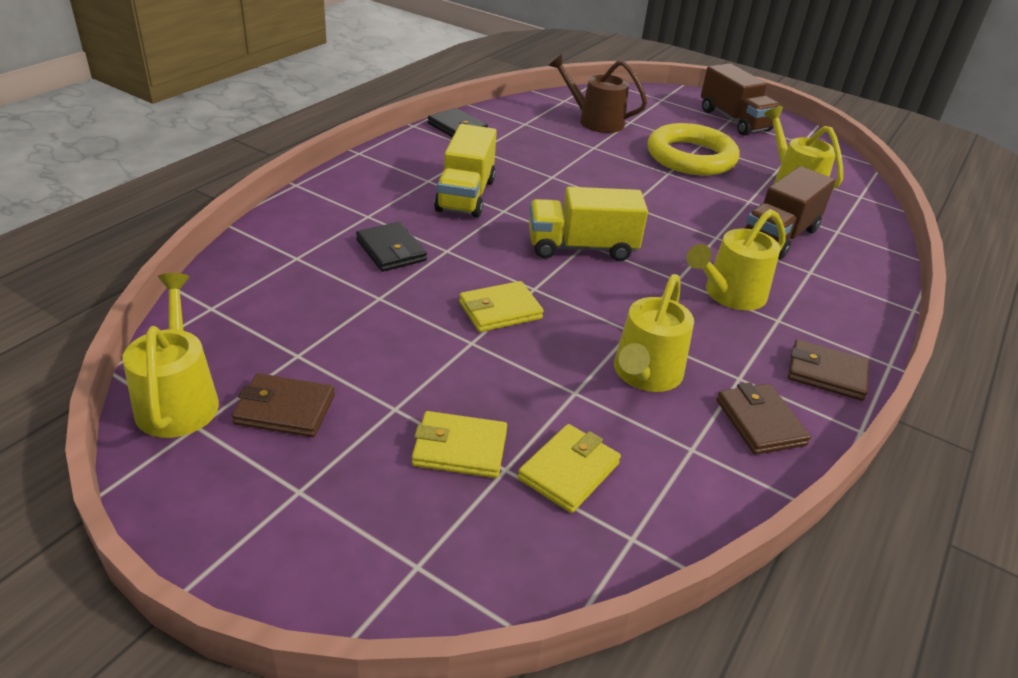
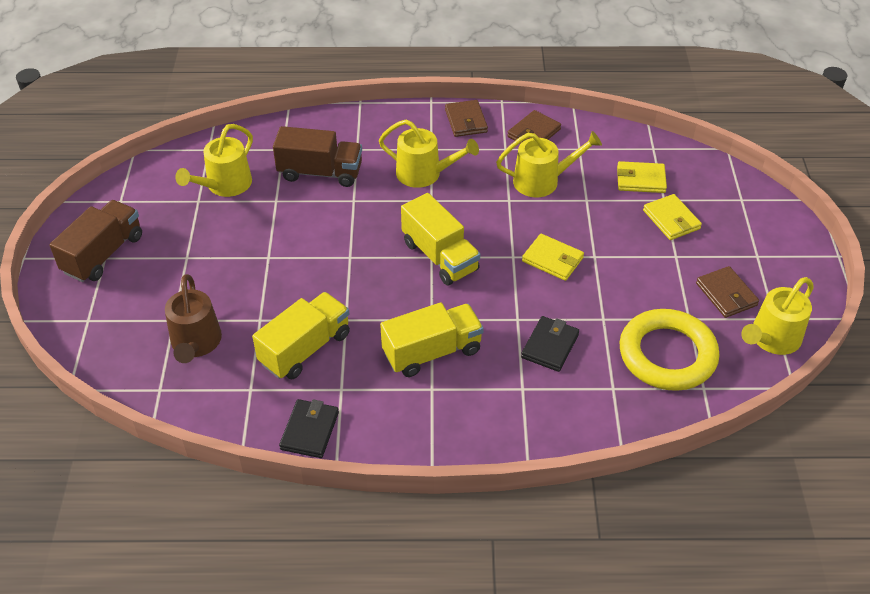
camera: 120 degrees left, 10 degrees up
yellow ring [647,123,740,175] -> yellow ring moved to [620,309,719,391]
none -> yellow truck [252,292,350,379]

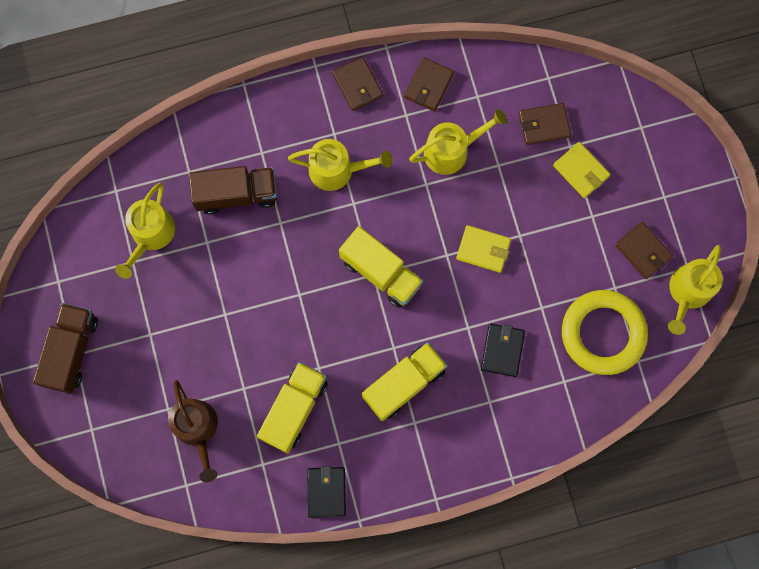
camera: 15 degrees left, 30 degrees up
yellow wallet [617,161,667,193] -> brown wallet [519,103,571,145]

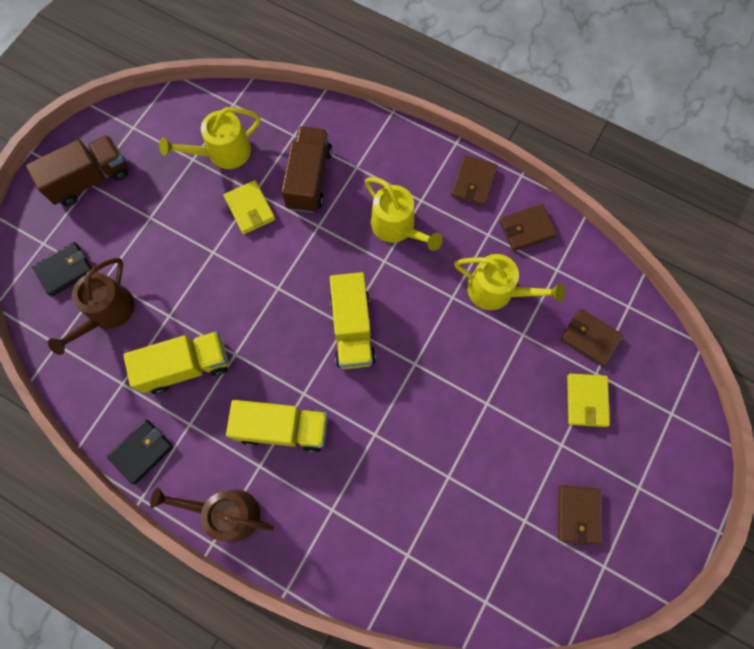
camera: 45 degrees right, 5 degrees down
brown truck [189,166,277,215] -> brown truck turned 120 degrees counterclockwise [282,126,332,213]
yellow wallet [456,225,511,273] -> yellow wallet moved to [224,180,275,234]
black wallet [481,324,525,377] -> black wallet moved to [32,242,92,297]
yellow ring [562,290,648,375] -> none
yellow watering can [668,245,723,335] -> none
none -> brown watering can [150,487,274,542]

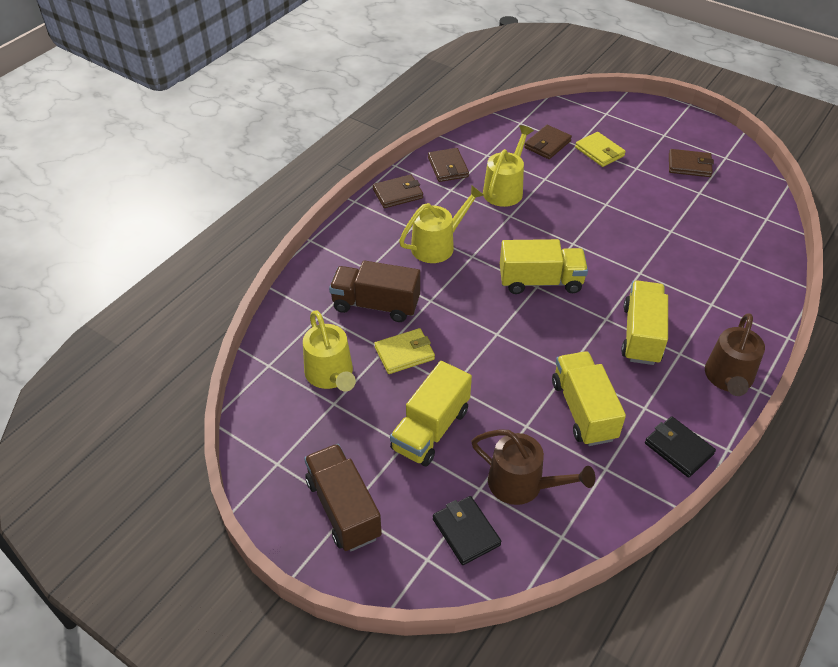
camera: 85 degrees left, 25 degrees down
brown wallet [451,155,497,206] -> brown wallet turned 45 degrees counterclockwise [373,174,423,208]
yellow wallet [567,374,610,427] -> yellow wallet turned 45 degrees clockwise [575,132,626,167]
none -> yellow truck [390,361,472,466]

